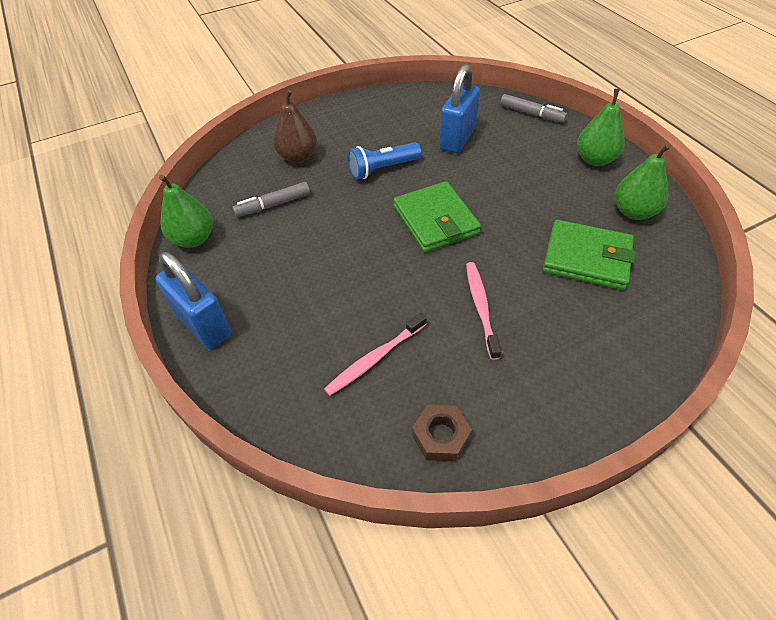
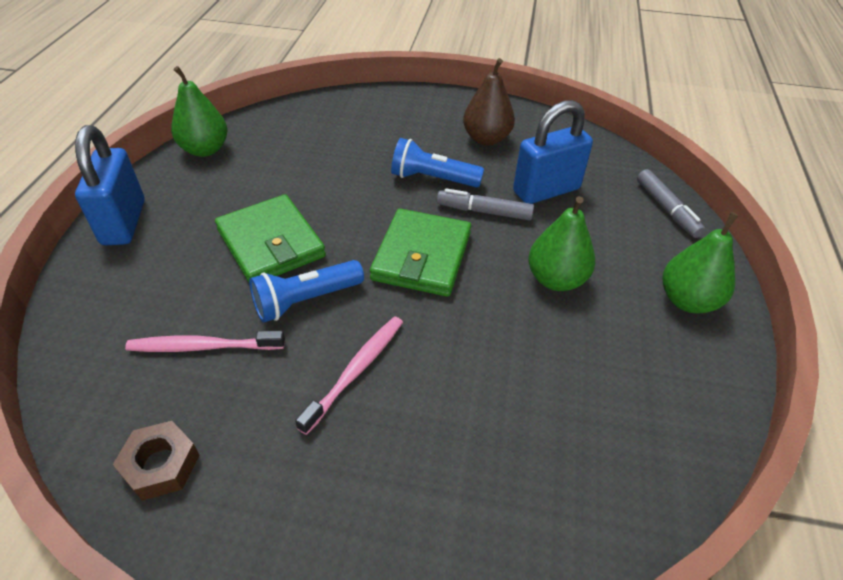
camera: 35 degrees right, 5 degrees down
grey marker [233,182,310,217] -> grey marker moved to [437,189,534,221]
brown pear [273,89,317,163] -> brown pear moved to [463,58,515,146]
green wallet [543,220,636,290] -> green wallet moved to [215,194,326,282]
green pear [615,144,671,220] -> green pear moved to [528,196,595,291]
none -> blue flashlight [249,260,364,322]

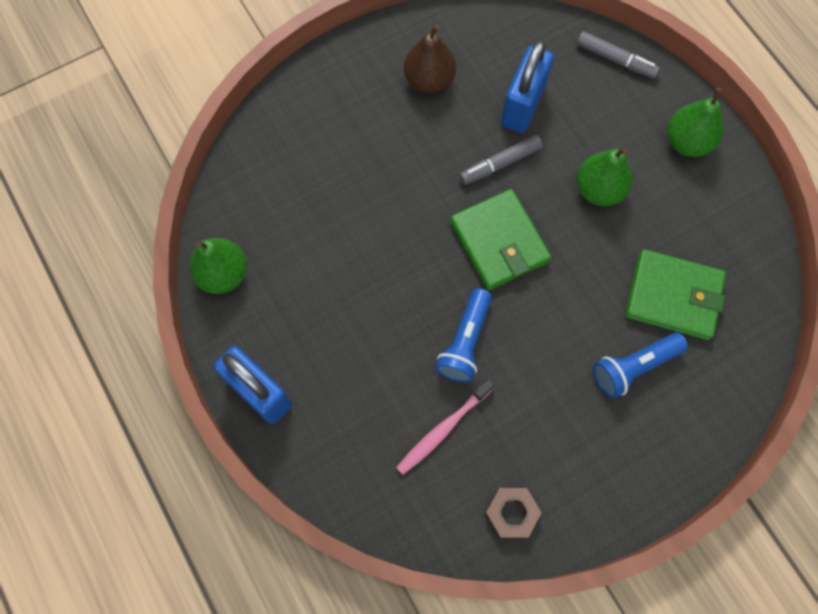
camera: 40 degrees left, 25 degrees up
green wallet [215,194,326,282] -> green wallet moved to [625,249,726,340]
pink toothbrush [295,316,403,435] -> none
blue flashlight [391,138,484,188] -> blue flashlight moved to [593,333,688,398]

